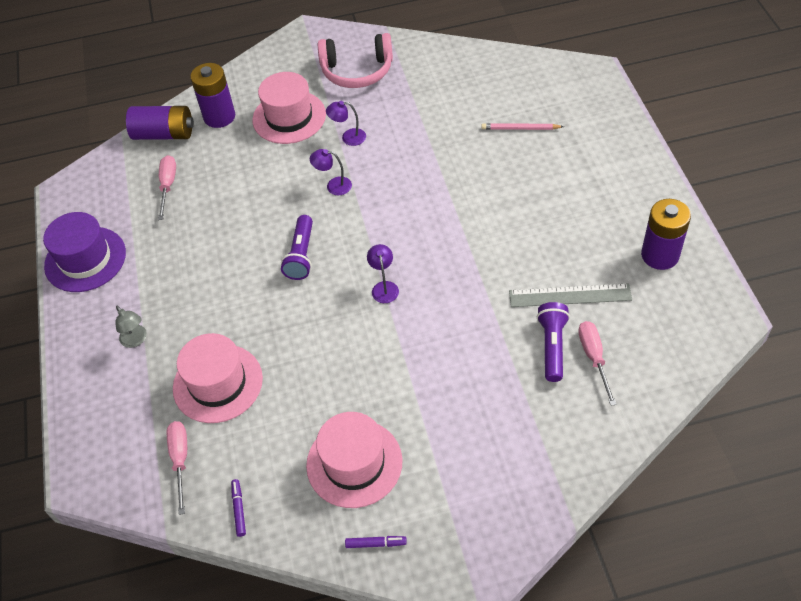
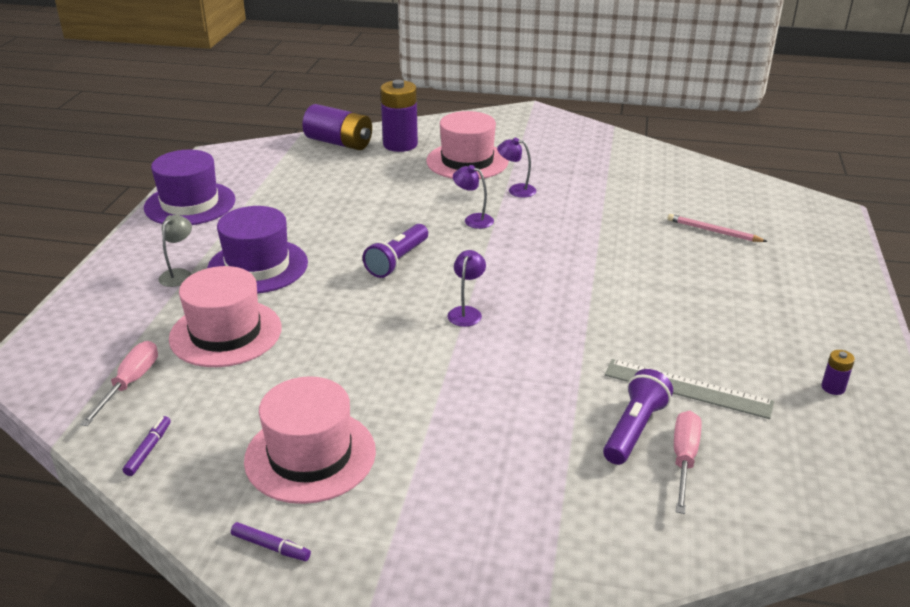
camera: 20 degrees right, 20 degrees down
grey lamp [115,306,147,348] -> grey lamp turned 150 degrees counterclockwise [158,215,192,287]
pink screwdriver [158,155,176,220] -> none
pink headphones [318,33,393,88] -> none
purple battery [641,199,691,270] -> purple battery [821,350,855,395], size x0.44
none -> purple hat [207,206,308,294]

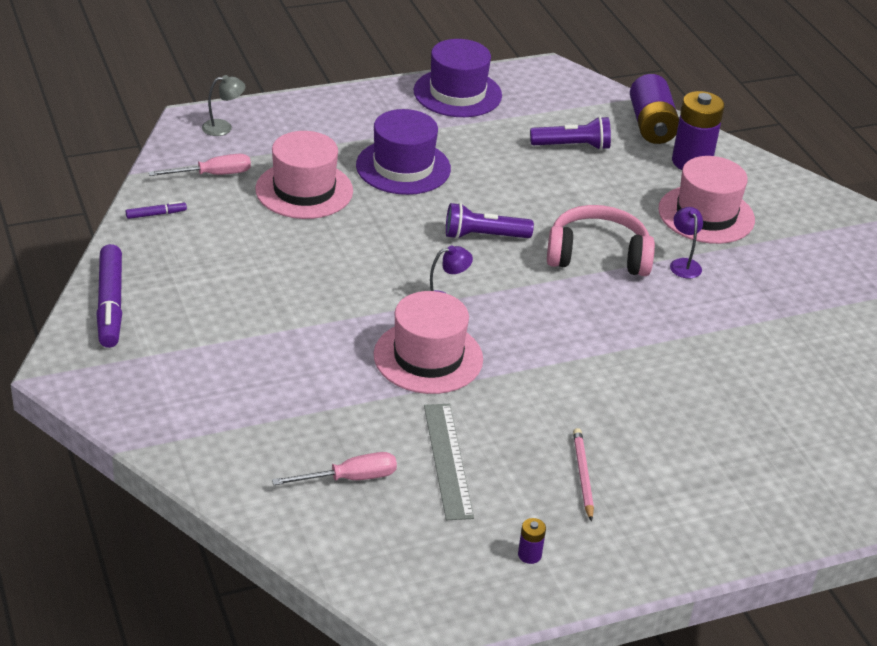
camera: 55 degrees right, 5 degrees up
grey lamp [158,215,192,287] -> grey lamp moved to [202,75,246,136]
purple marker [231,522,311,561] -> purple marker [96,244,122,348], size x2.19
pink hat [244,376,376,504] -> pink hat moved to [374,291,483,394]
purple lamp [453,165,494,229] -> pink headphones [547,205,655,276]
purple flashlight [603,369,673,465] -> purple flashlight moved to [530,116,611,150]
pink pencil [667,214,768,242] -> pink pencil moved to [573,428,594,522]

